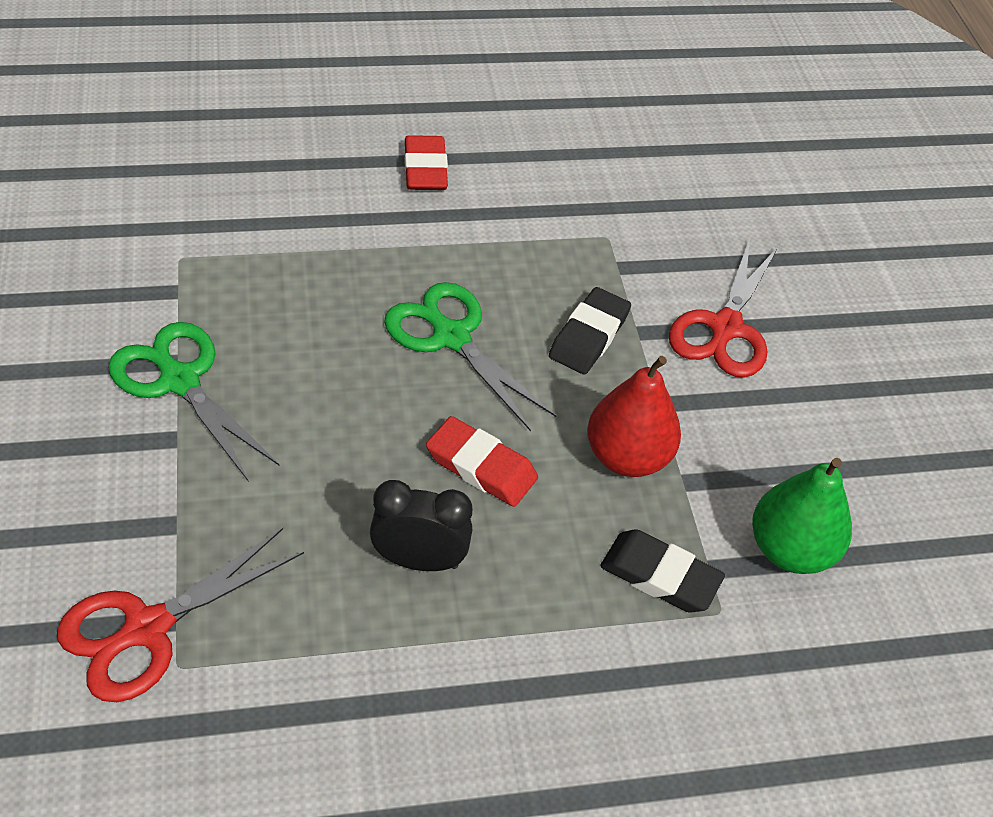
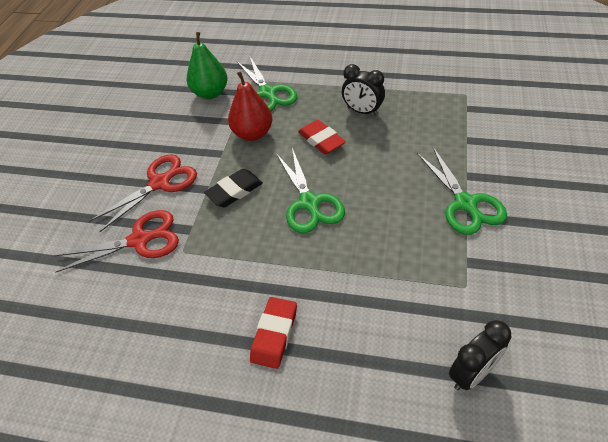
camera: 150 degrees left, 0 degrees up
red scissors [57,528,304,702] -> red scissors moved to [54,210,179,273]
black eraser [600,529,725,613] -> green scissors [237,57,297,111]
none -> black clock [449,320,511,390]

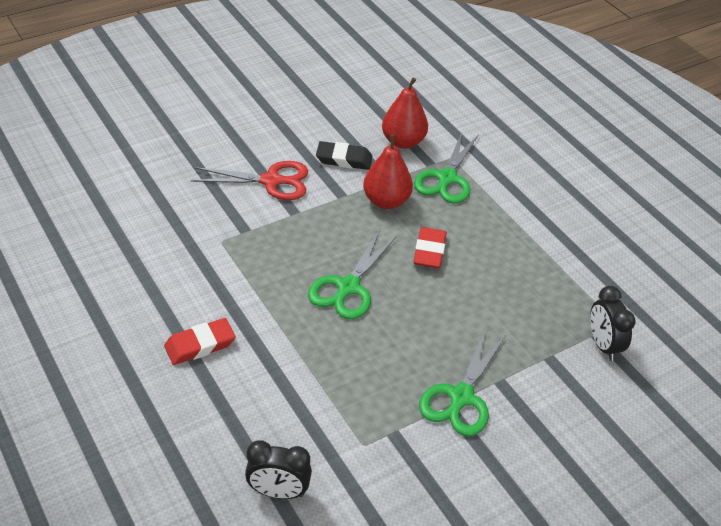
camera: 40 degrees right, 5 degrees down
red scissors [54,210,179,273] -> none
green pear [186,32,228,99] -> red pear [382,77,428,149]
black eraser [204,169,263,207] -> black eraser moved to [316,141,372,170]
black clock [342,64,385,116] -> black clock moved to [590,286,636,361]

